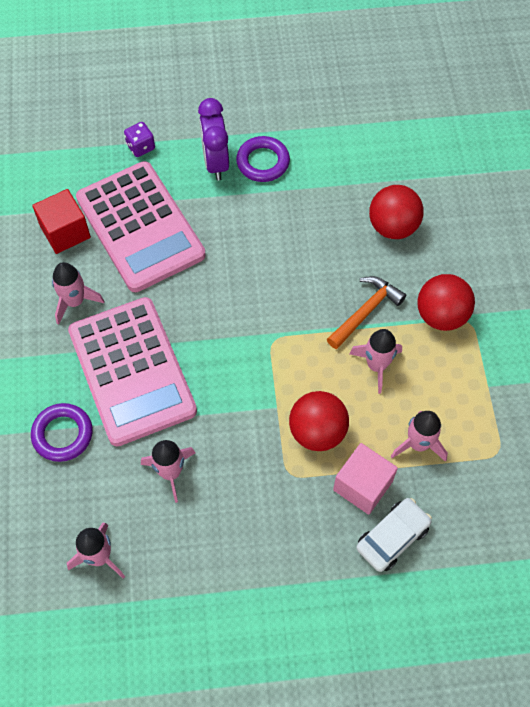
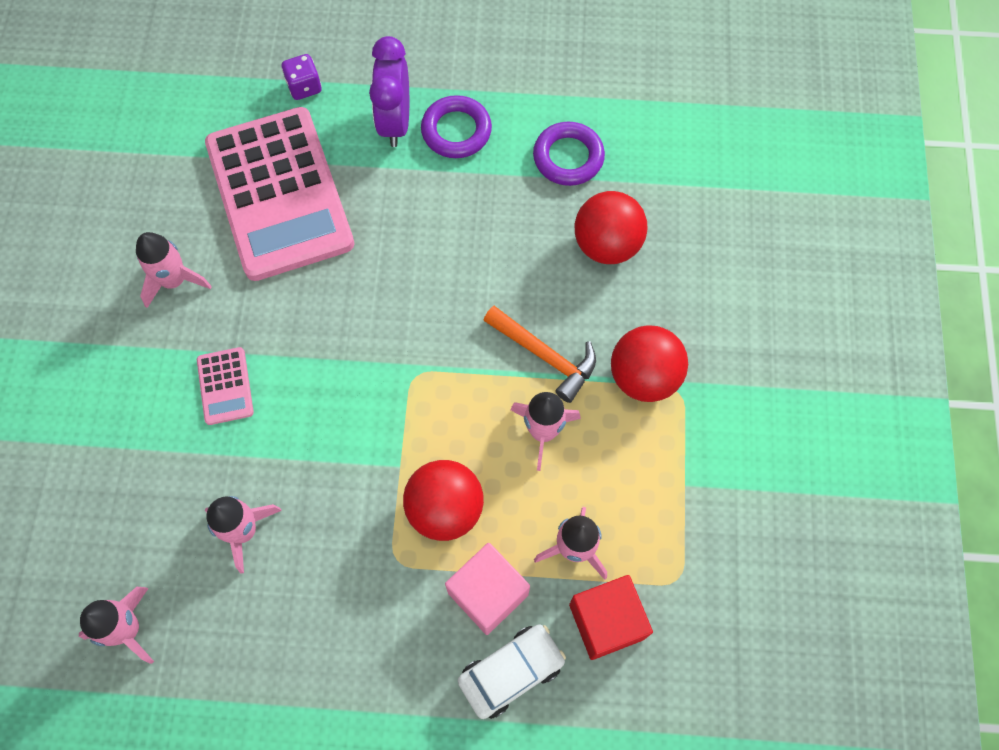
camera: 10 degrees right, 5 degrees up
purple ring [31,403,93,462] -> purple ring moved to [533,122,605,186]
red cube [32,189,91,254] -> red cube moved to [569,575,653,660]
pink calculator [68,297,197,447] -> pink calculator [197,347,254,425], size x0.40
orange hammer [327,276,406,349] -> orange hammer turned 75 degrees clockwise [483,306,596,403]

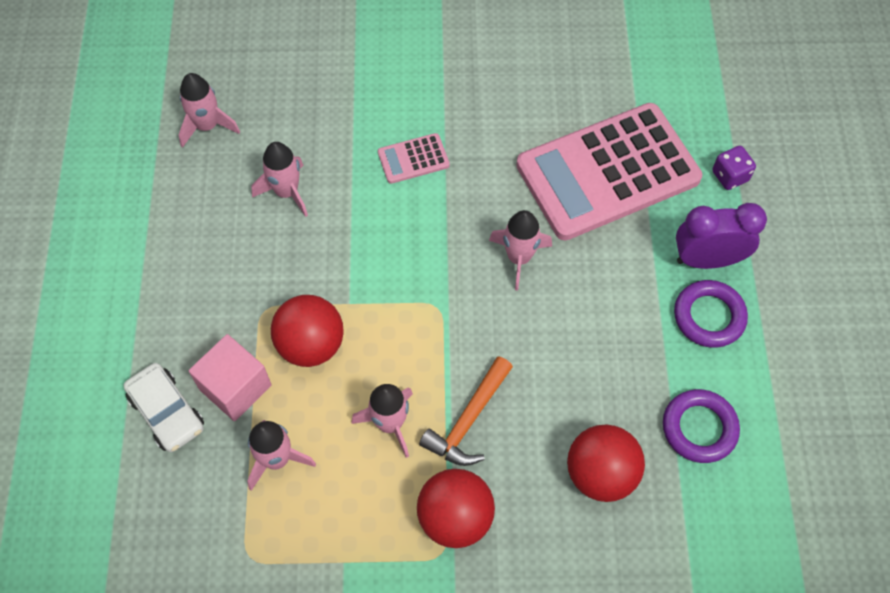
camera: 85 degrees right, 5 degrees down
pink rocket [136,232,212,308] -> pink rocket moved to [489,210,552,291]
red cube [569,575,653,660] -> none

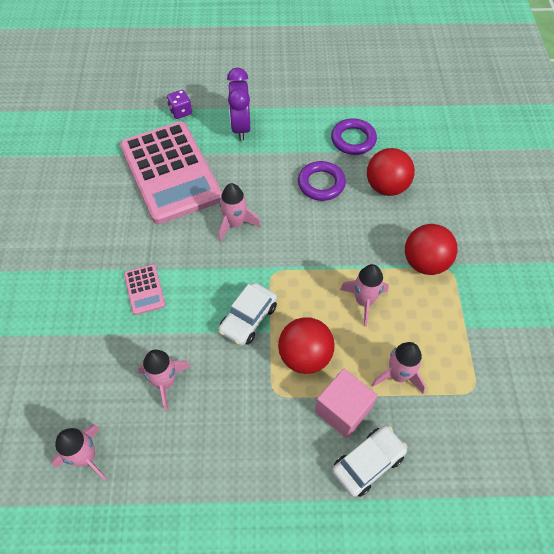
camera: 90 degrees left, 5 degrees down
orange hammer [419,356,513,466] -> none
purple ring [674,280,748,348] -> purple ring moved to [298,161,346,201]
none -> white car [218,283,277,346]

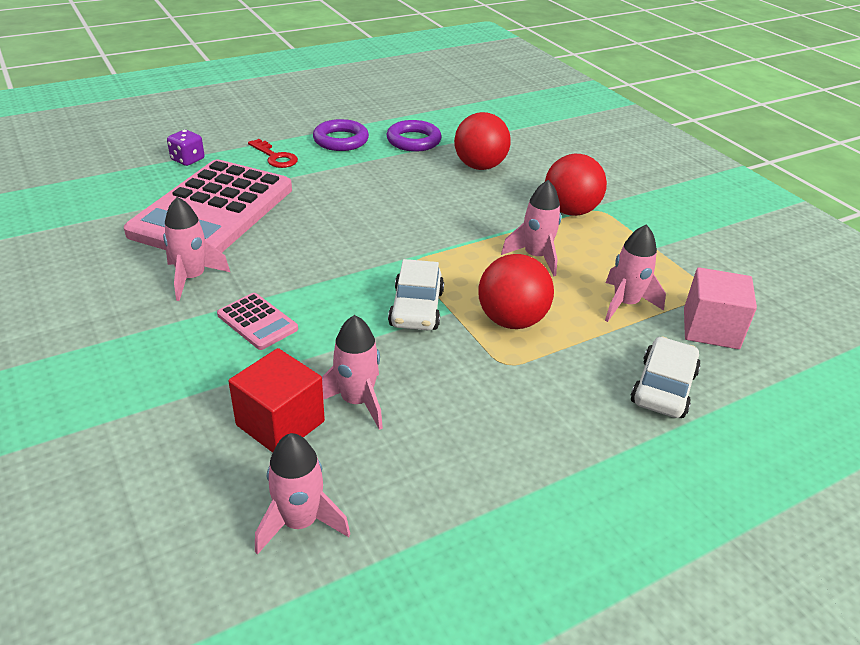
camera: 30 degrees left, 20 degrees down
pink calculator [120,121,222,224] -> pink calculator turned 75 degrees clockwise [124,160,292,253]
pink rocket [219,183,261,242] -> pink rocket moved to [163,197,230,301]
purple clock [227,68,250,141] -> red key [248,139,298,168]
purple ring [298,161,346,201] -> purple ring moved to [313,119,369,151]
pink cube [315,369,377,439] -> pink cube moved to [684,267,757,349]
none -> red cube [228,348,325,453]

